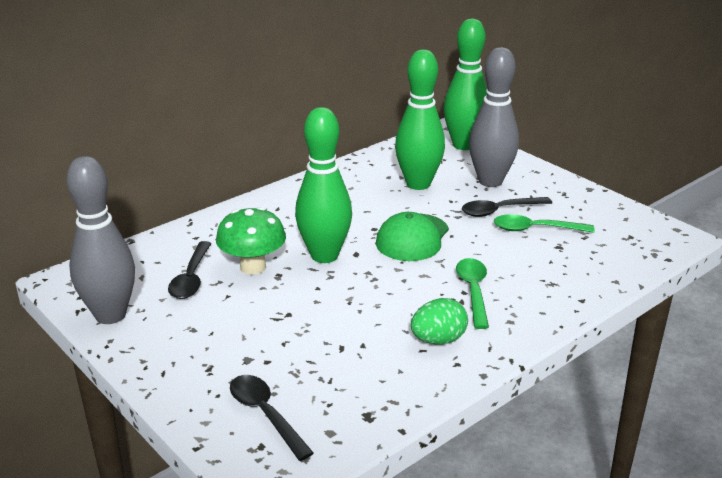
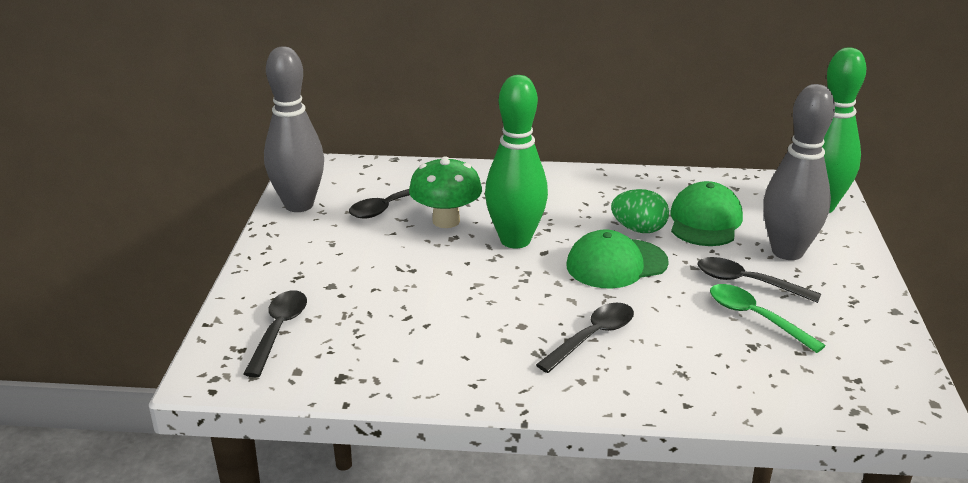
camera: 45 degrees right, 0 degrees up
green bowling pin [395,49,445,190] -> green cap [671,181,743,246]
green egg [411,298,468,345] -> green egg moved to [611,189,669,233]
green spoon [456,258,489,329] -> black spoon [536,303,634,373]

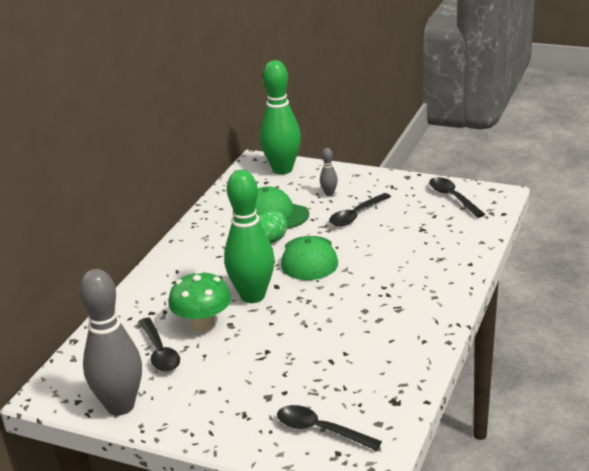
camera: 70 degrees left, 0 degrees up
black spoon [536,303,634,373] -> black spoon moved to [429,177,485,218]
green spoon [710,284,826,353] -> none
grey bowling pin [763,84,835,260] -> grey bowling pin [320,148,338,196], size x0.42

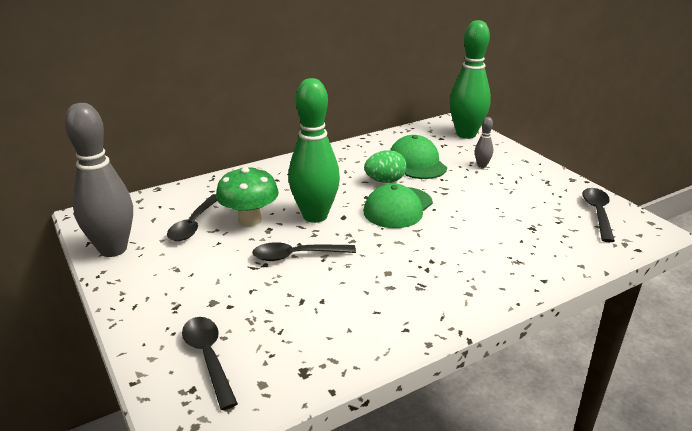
camera: 35 degrees right, 0 degrees up
black spoon [329,193,391,226] -> black spoon moved to [252,242,356,261]

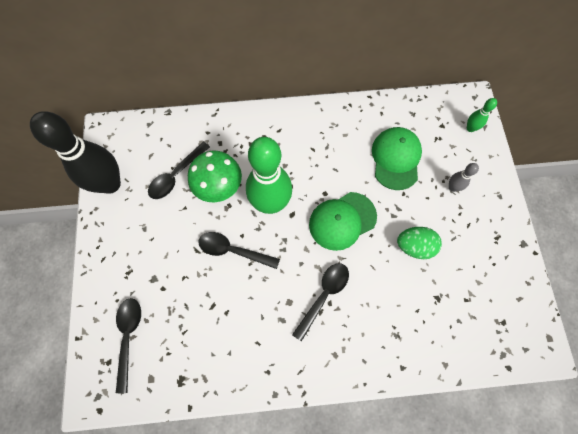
camera: 25 degrees right, 40 degrees up
grey bowling pin [65,103,133,257] -> black bowling pin [30,111,121,194]
green egg [364,150,407,183] -> green egg moved to [397,227,442,259]
green bowling pin [449,20,491,139] -> green bowling pin [467,98,497,132], size x0.42
black spoon [582,188,615,242] -> black spoon moved to [292,263,349,341]

